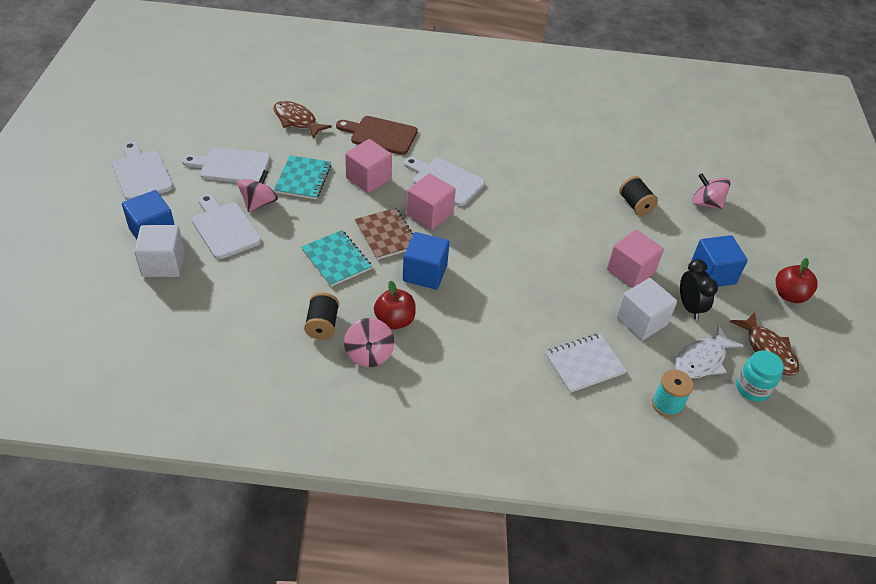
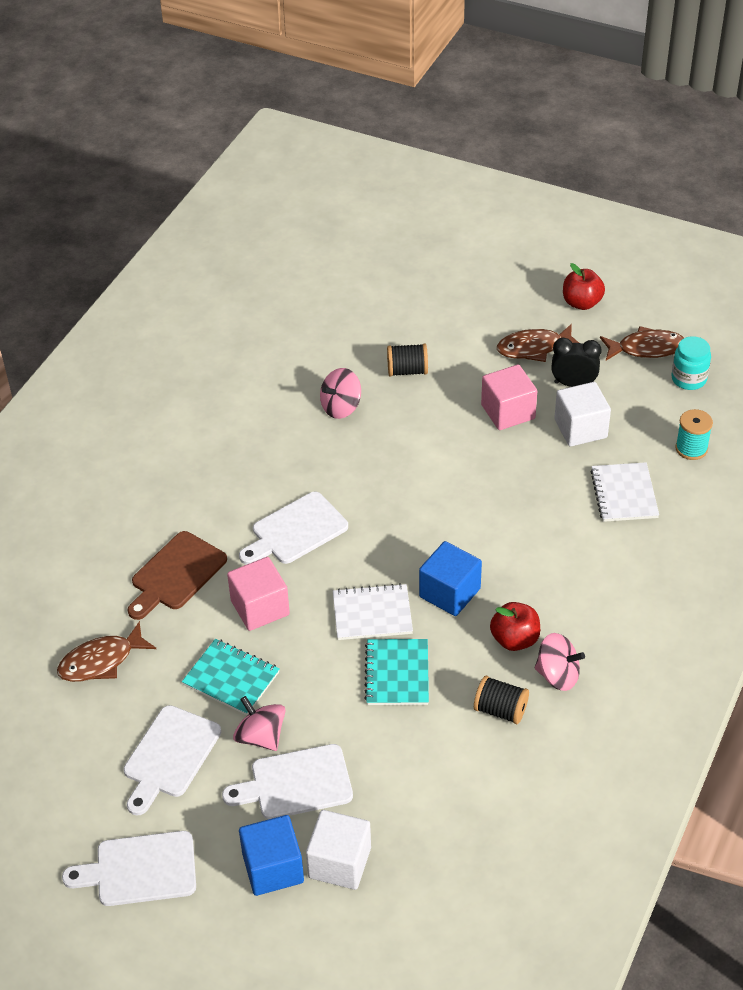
camera: 65 degrees left, 0 degrees up
turquoise notebook [301,230,372,287] -> turquoise notebook turned 75 degrees counterclockwise [364,639,429,705]
brown notebook [355,208,413,260] -> white notebook [333,583,413,640]
pink cube [407,173,456,230] -> none
white fish [675,326,744,379] -> none
blue cube [691,235,748,287] -> brown fish [497,324,579,362]
pink spinning top [693,173,730,209] -> pink spinning top moved to [320,368,361,419]

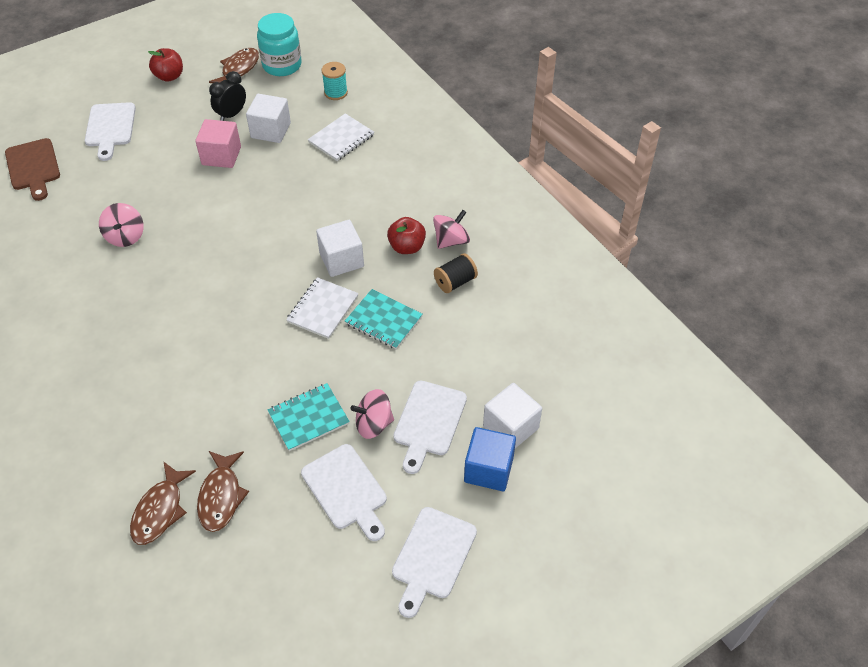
camera: 60 degrees left, 5 degrees up
brown cutting board [128,531,227,620] -> brown cutting board moved to [5,138,60,201]
pink cube [227,557,290,631] -> none
white cutting board [239,492,348,565] -> white cutting board moved to [85,102,136,161]
black spool [387,344,428,376] -> none
blue cube [419,541,482,616] -> white cube [316,220,364,277]
brown fish [497,324,579,362] -> brown fish moved to [130,461,196,545]
white notebook [590,462,659,522] -> white notebook turned 75 degrees counterclockwise [308,113,374,161]
turquoise jar [671,336,711,390] -> turquoise jar [257,13,302,76], size x1.51

